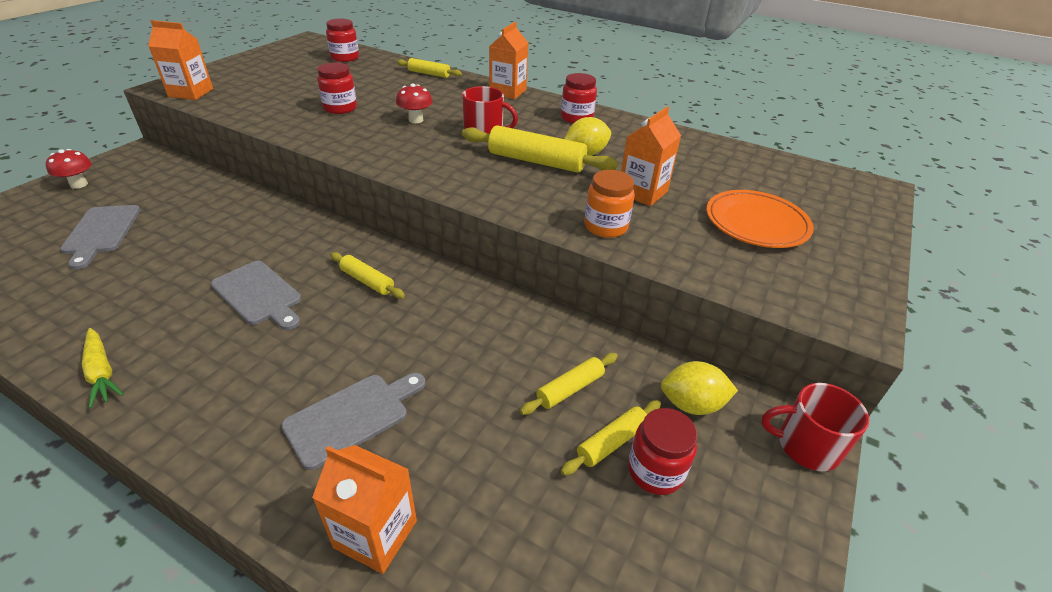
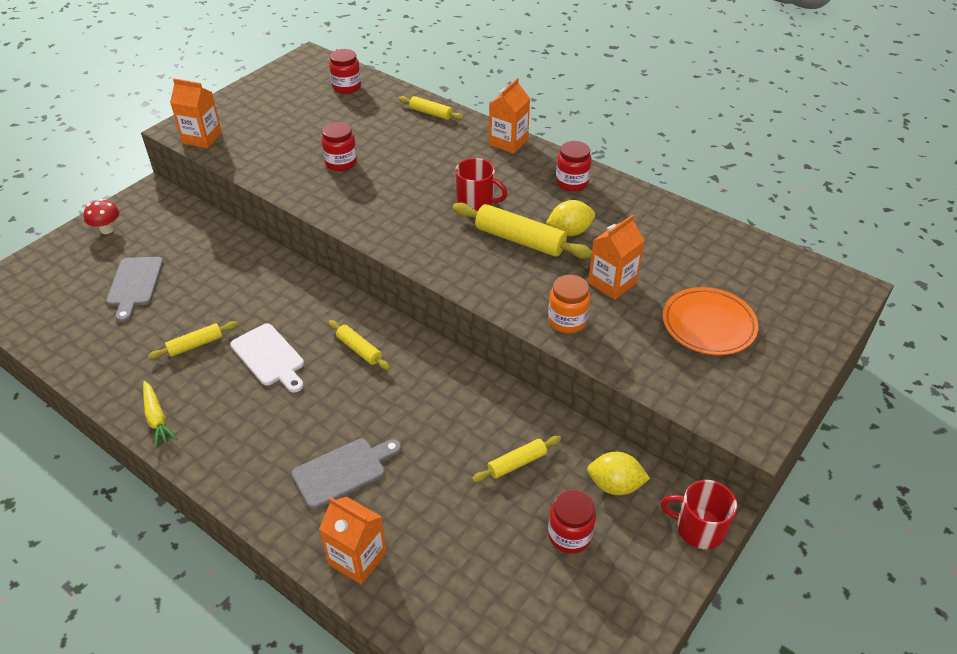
camera: 10 degrees right, 5 degrees up
grey cutting board [211,261,301,330] -> white cutting board [230,323,304,393]
red mushroom [396,83,433,123] -> none
yellow rolling pin [561,400,661,476] -> yellow rolling pin moved to [148,321,238,359]

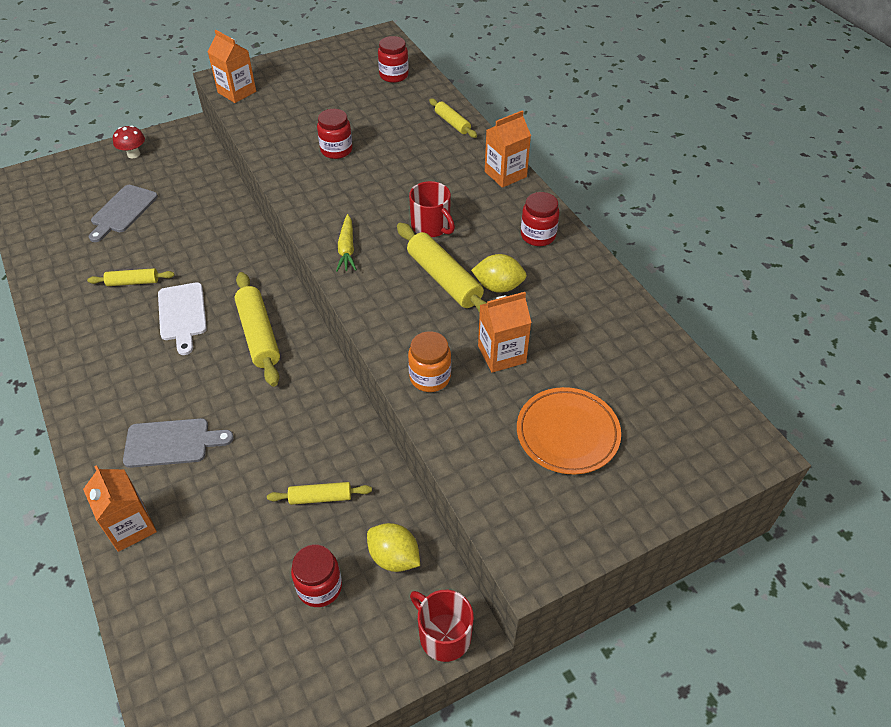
camera: 25 degrees right, 5 degrees up
yellow carrot [143,381,178,448] -> yellow carrot moved to [336,214,357,272]
yellow rolling pin [329,320,390,370] -> yellow rolling pin [234,272,280,387], size x1.74

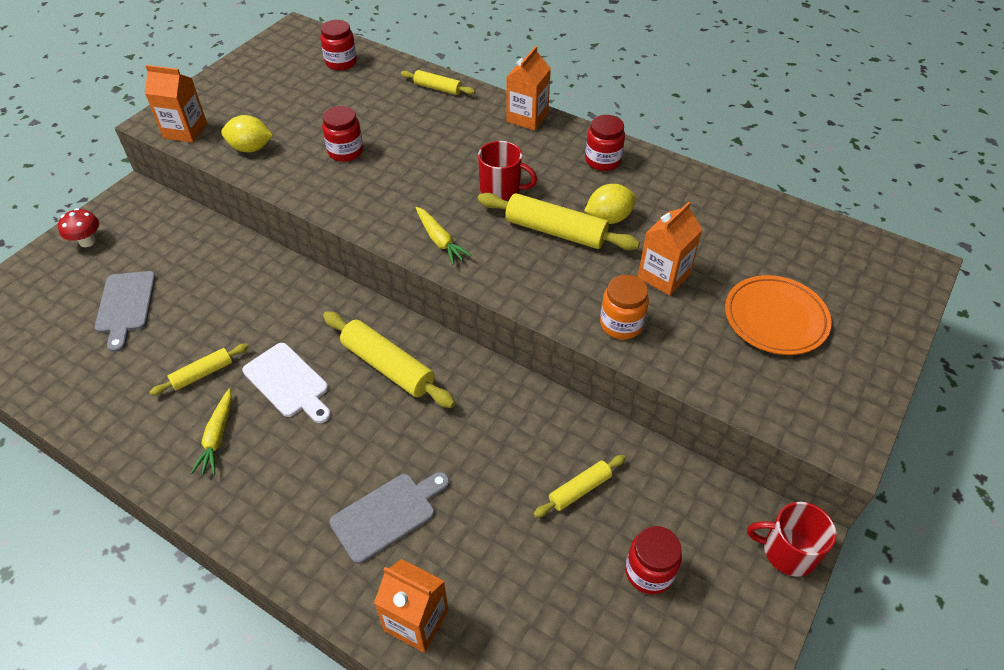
camera: 30 degrees left, 0 degrees up
yellow lemon [367,523,420,572] -> yellow lemon moved to [221,115,273,153]
none -> yellow carrot [191,389,232,475]

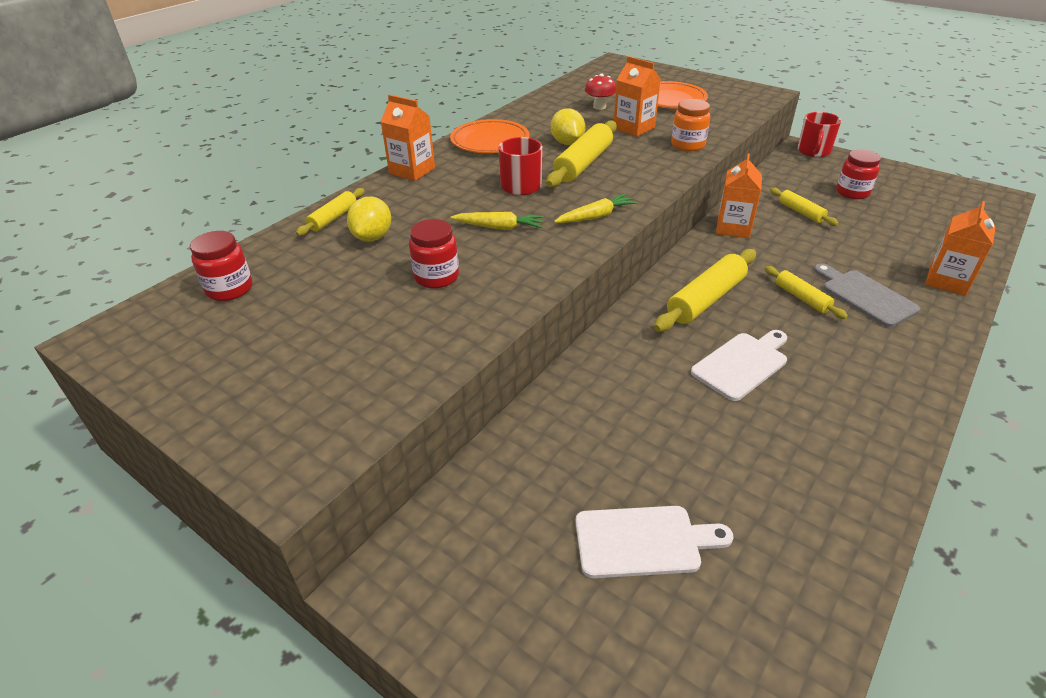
camera: 85 degrees left, 10 degrees down
red mushroom [58,208,99,247] -> red mushroom moved to [585,74,616,110]
grey cutting board [95,271,156,352] -> white cutting board [575,506,733,578]
orange carton [145,65,207,143] -> orange carton moved to [716,154,762,238]
yellow rolling pin [150,344,249,395] -> yellow rolling pin moved to [765,266,848,319]
yellow carrot [191,389,232,475] -> yellow carrot moved to [450,212,544,230]
yellow lemon [221,115,273,153] -> yellow lemon moved to [347,196,391,242]
red jar [585,115,625,171] -> orange plate [450,119,530,153]

